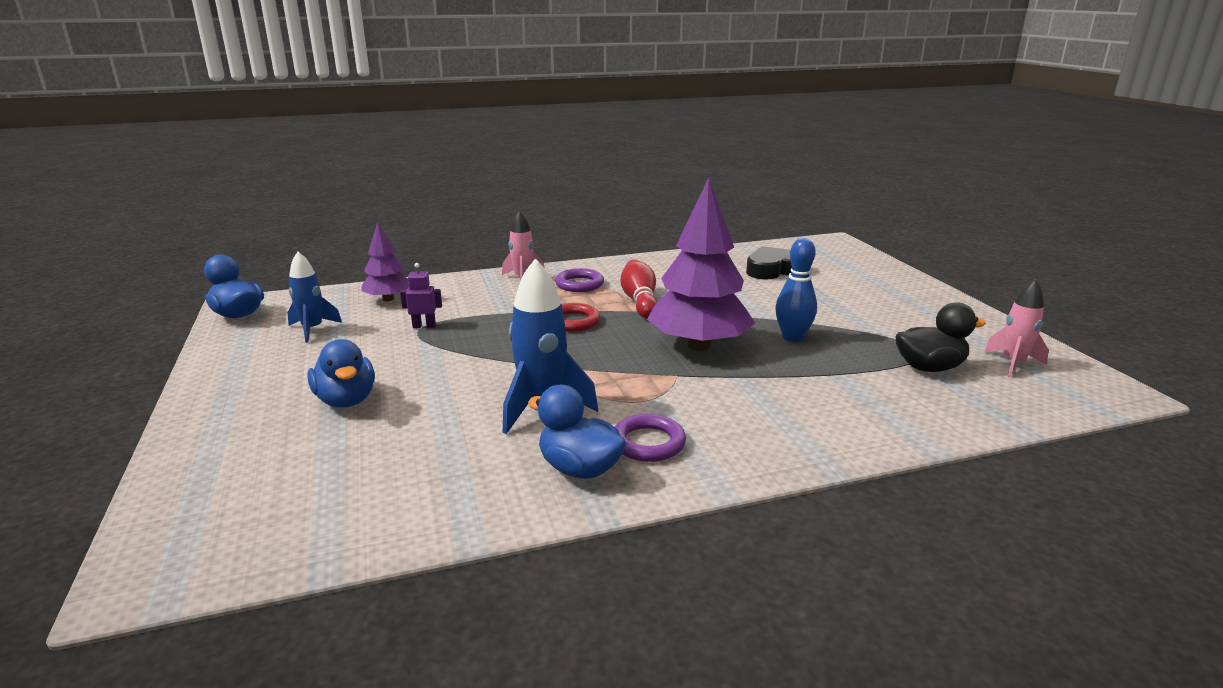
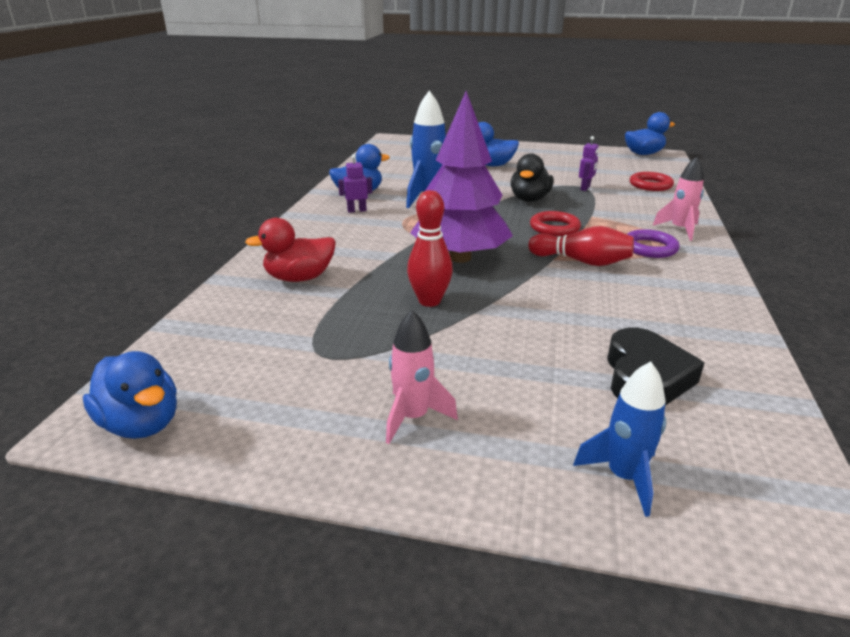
camera: 120 degrees right, 5 degrees up
blue rocket [287,252,342,343] -> blue rocket moved to [573,361,666,517]
purple tree [361,222,409,301] -> red ring [630,172,674,191]
purple ring [615,414,686,462] -> purple robot [338,154,372,213]
blue bowling pin [775,238,817,342] -> red bowling pin [407,190,453,307]
black duck [895,302,986,372] -> black duck moved to [511,153,554,202]
pink rocket [984,279,1049,377] -> pink rocket moved to [386,310,458,444]
none -> blue duck [83,351,177,439]
none -> red duck [245,218,336,282]

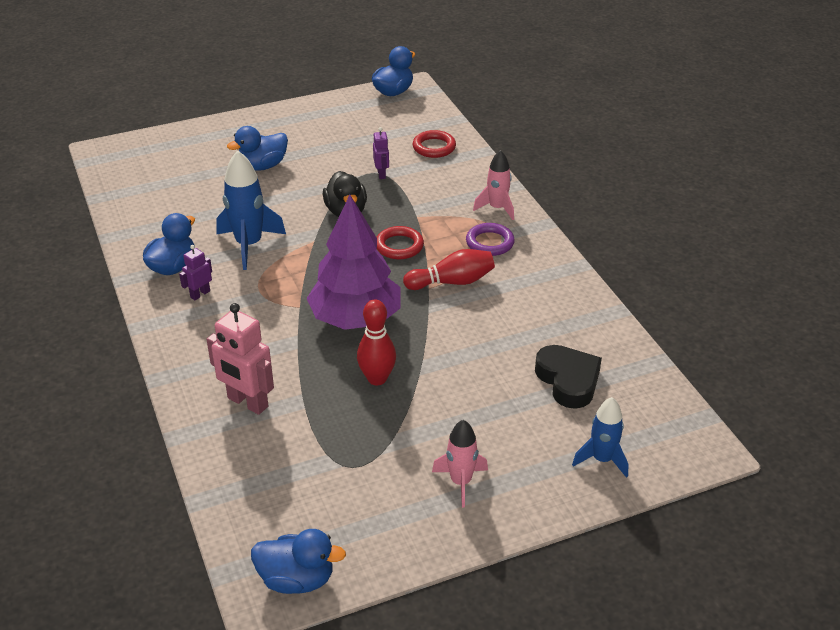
camera: 35 degrees left, 10 degrees up
red duck [245,218,336,282] -> pink robot [207,303,274,415]

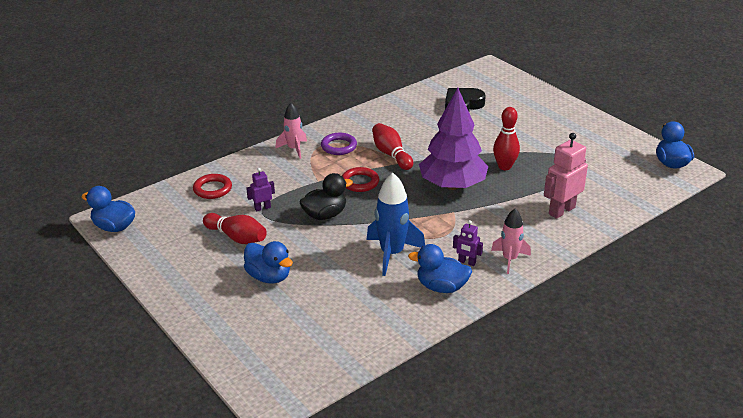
camera: 105 degrees left, 5 degrees down
pink robot [207,303,274,415] -> pink robot turned 150 degrees counterclockwise [544,133,588,219]
pink rocket [432,420,488,508] -> pink rocket moved to [491,208,531,274]
blue rocket [572,397,628,478] -> none
none -> red bowling pin [203,213,267,244]

